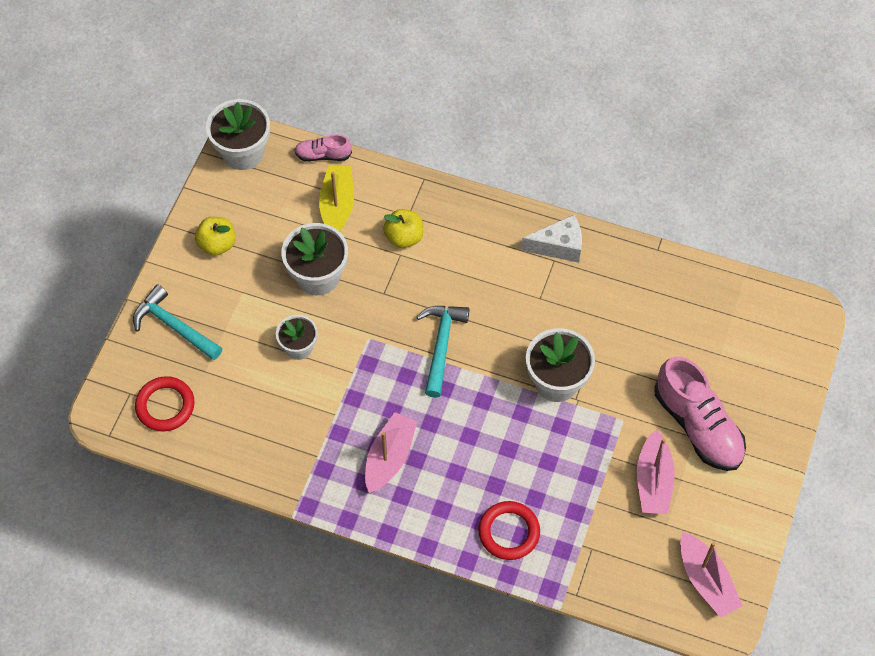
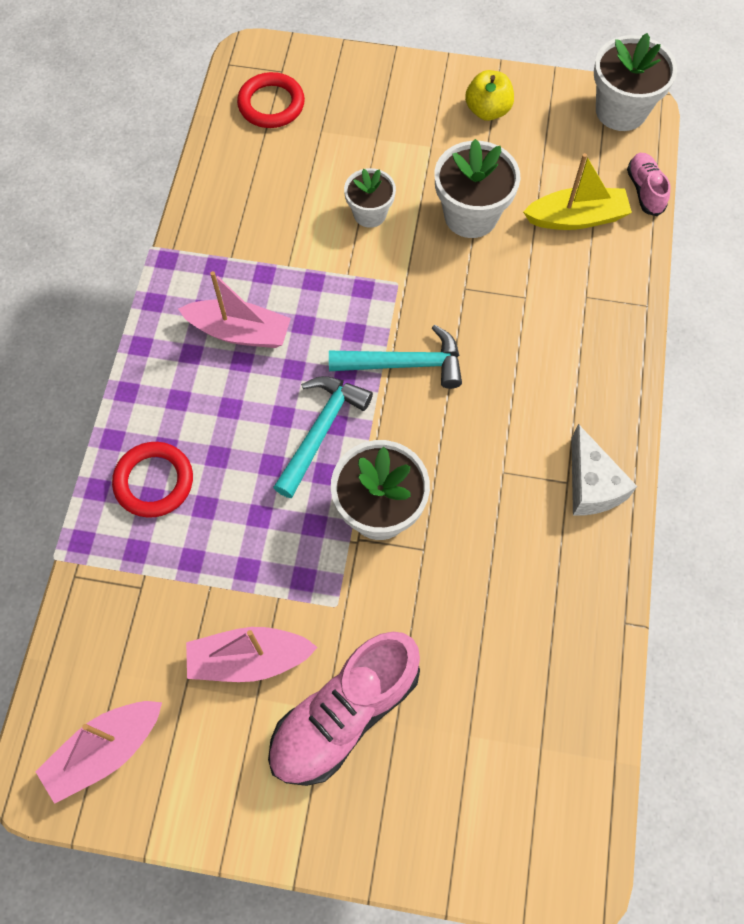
camera: 80 degrees right, 5 degrees up
turquoise hammer [133,284,222,360] -> turquoise hammer moved to [273,376,373,498]
yellow apple [383,209,423,248] -> none

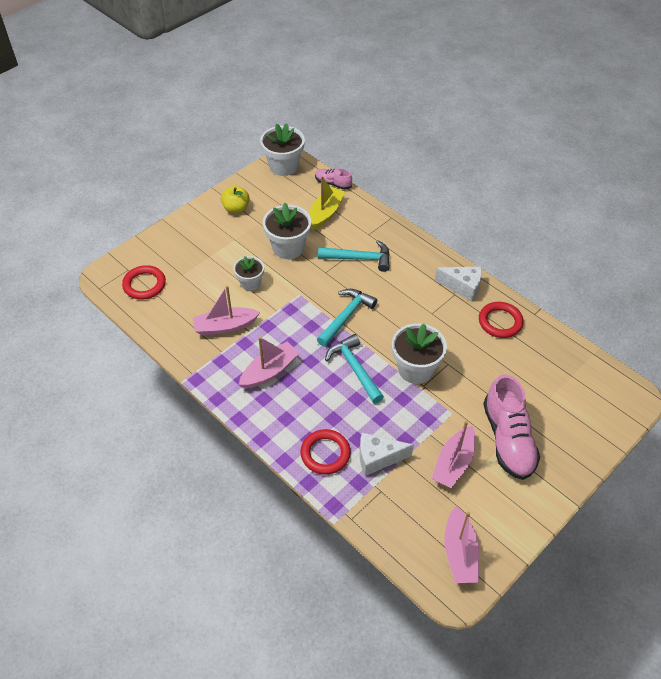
camera: 55 degrees left, 15 degrees down
none -> pink boat [193,285,260,336]
none -> turquoise hammer [318,240,390,272]
none -> white cheese [360,432,414,476]
none -> red ring [479,302,523,338]

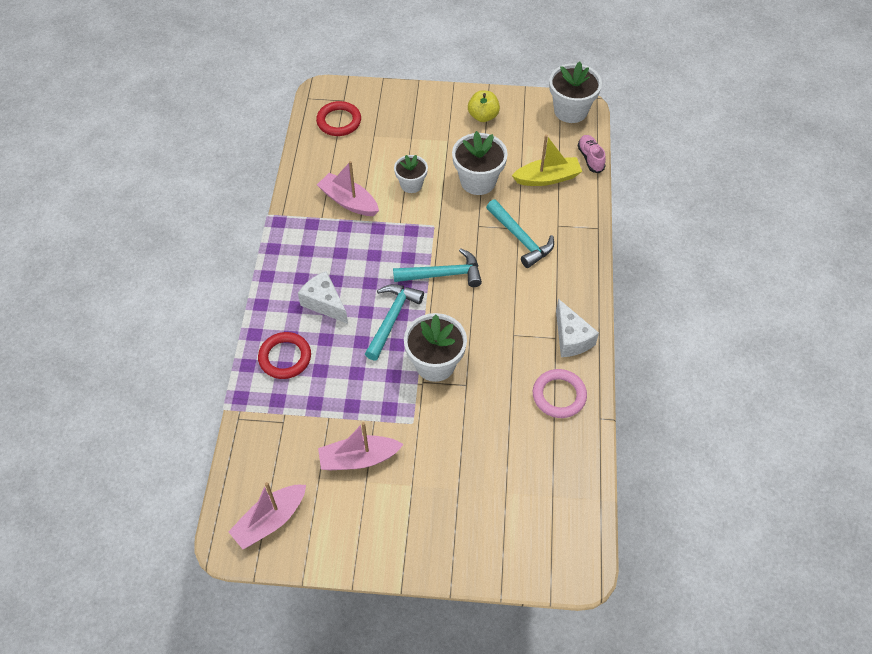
camera: 50 degrees right, 5 degrees up
pink boat [239,337,299,388] -> none
white cheese [360,432,414,476] -> white cheese moved to [298,271,348,324]
red ring [479,302,523,338] -> pink ring [533,369,587,418]
pink shoe [483,374,540,480] -> none

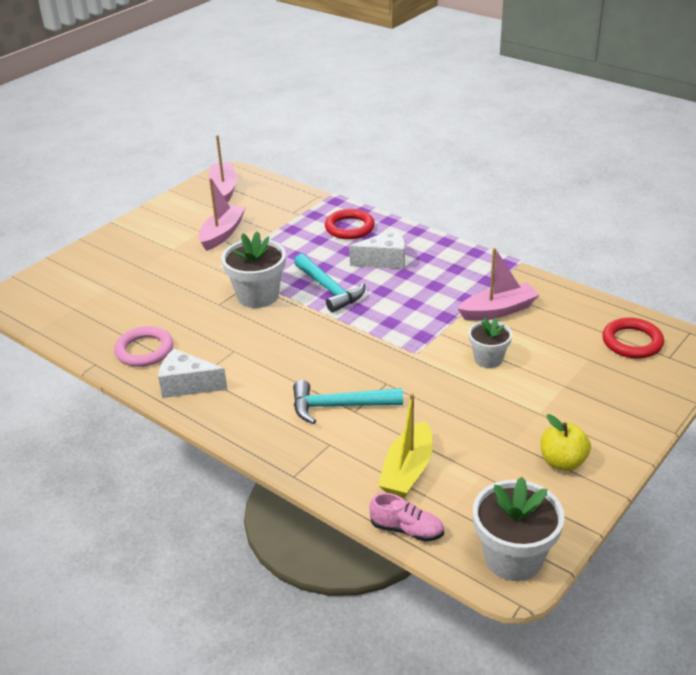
camera: 125 degrees right, 20 degrees down
turquoise hammer [393,248,482,287] -> none
white flower pot [452,131,508,195] -> none

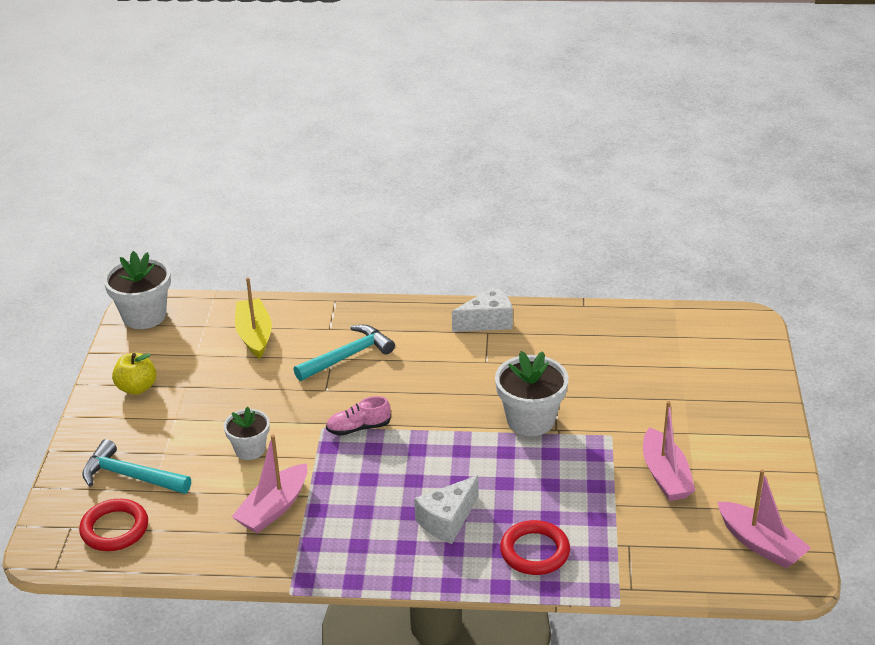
camera: 145 degrees right, 0 degrees up
pink ring [114,326,173,367] -> none
turquoise hammer [294,253,365,312] -> turquoise hammer moved to [82,439,191,494]
pink shoe [369,493,444,542] -> pink shoe moved to [326,396,391,436]

